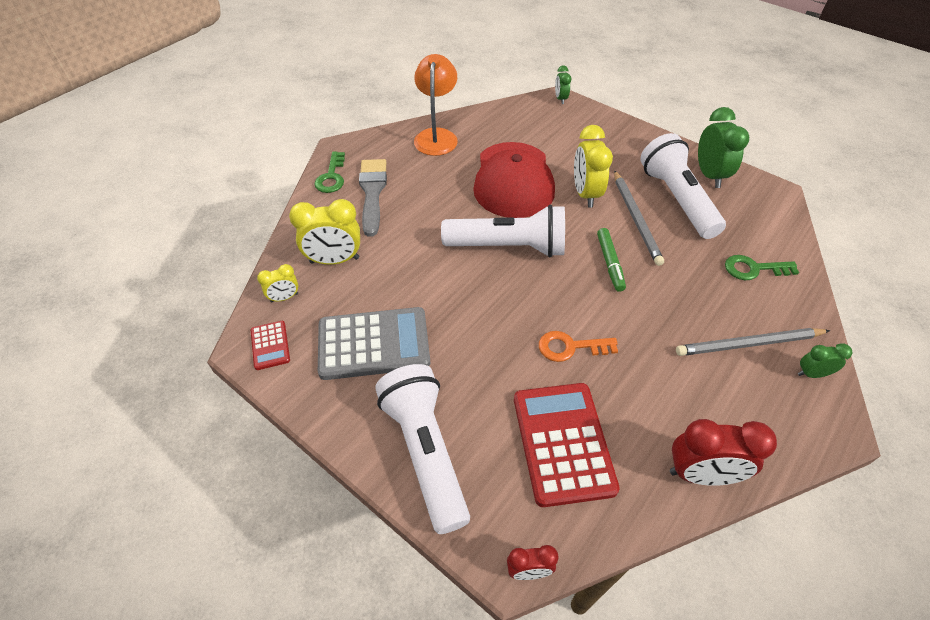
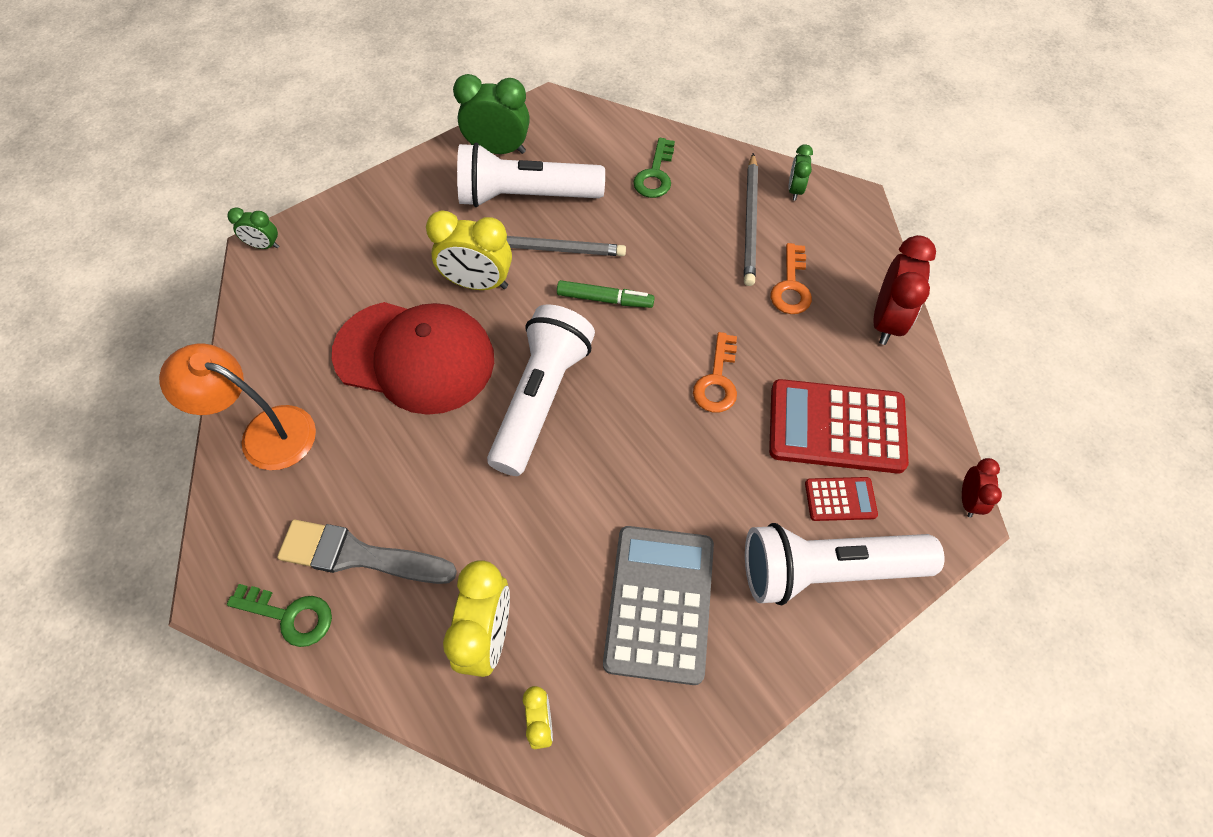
camera: 75 degrees left, 10 degrees up
red calculator [251,321,290,370] -> red calculator moved to [805,477,878,521]
none -> orange key [771,243,812,314]

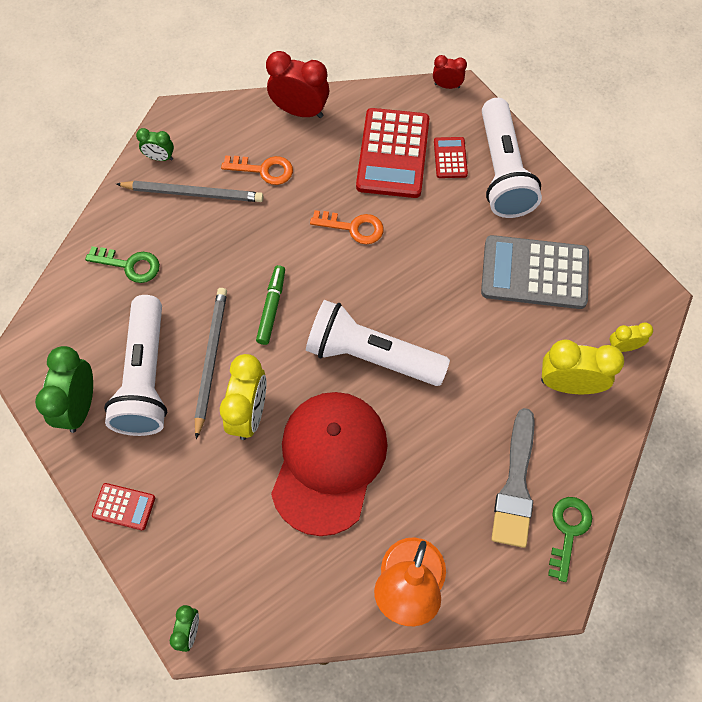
camera: 90 degrees left, 5 degrees up
none -> red calculator [92,483,155,530]

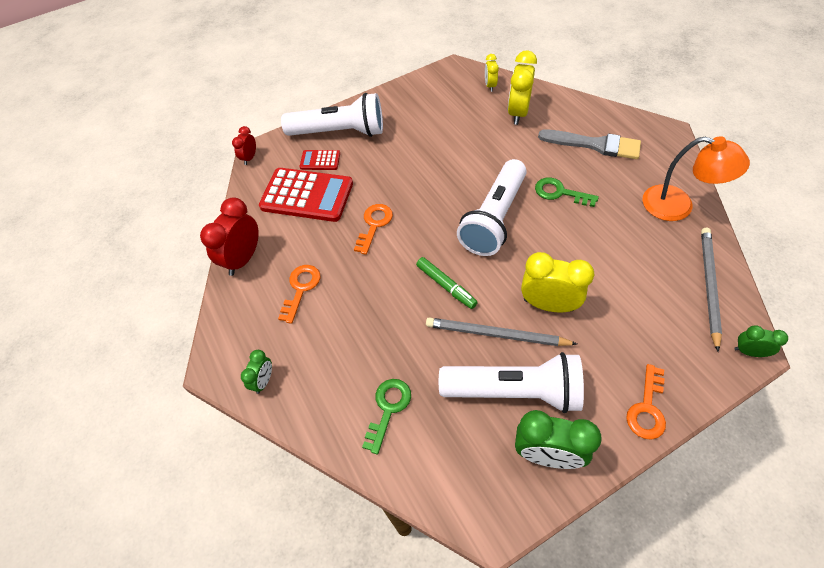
camera: 80 degrees left, 10 degrees down
red calculator [92,483,155,530] -> orange key [626,364,666,440]
grey pencil [116,181,263,202] -> grey pencil moved to [701,228,722,352]
green marker [256,265,285,345] -> green marker turned 150 degrees counterclockwise [416,257,478,309]
red cap [271,392,388,536] -> none
grey calculator [481,235,589,309] -> none
green key [548,497,592,582] -> green key moved to [535,177,599,207]

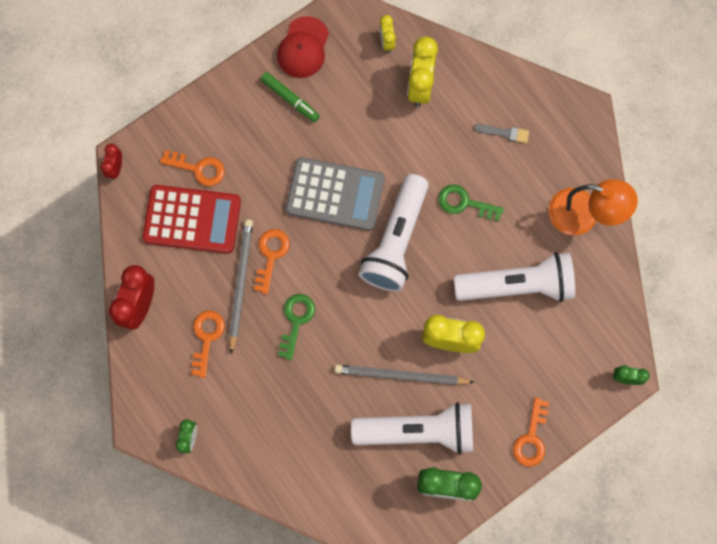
camera: 10 degrees left, 20 degrees up
white flashlight [281,93,383,137] -> white flashlight moved to [454,252,575,302]
red calculator [300,150,340,170] -> orange key [160,150,225,186]
green key [362,379,411,454] -> green key moved to [278,294,315,360]
green marker [416,257,478,309] -> green marker moved to [261,72,320,122]
grey brush [538,129,641,159] -> grey brush [474,124,529,143], size x0.50
grey pencil [701,228,722,352] -> grey pencil moved to [229,219,253,354]
none -> red cap [277,16,329,78]
none -> grey calculator [286,157,384,231]

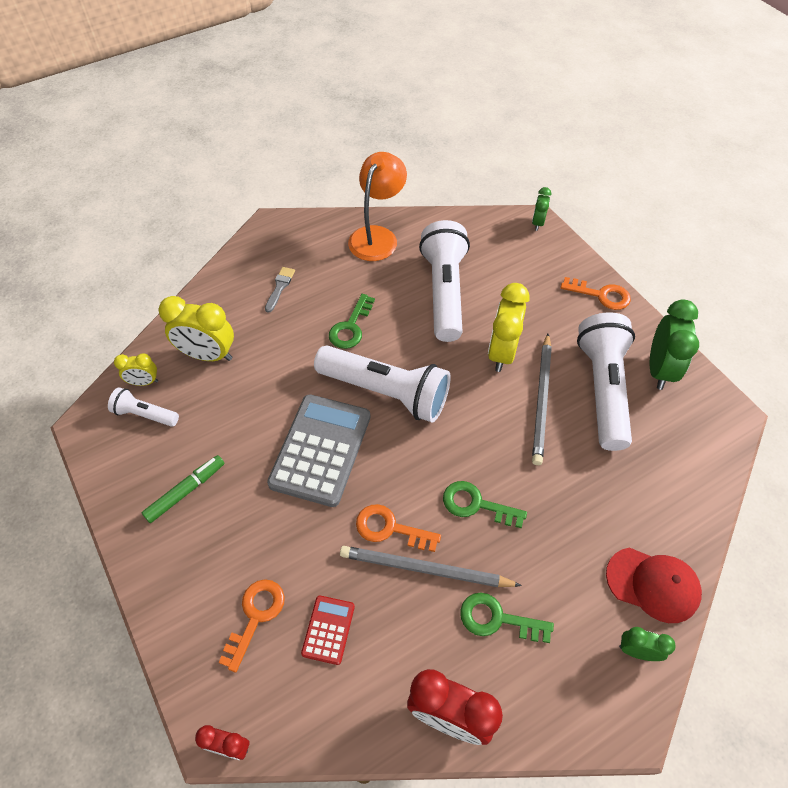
camera: 85 degrees left, 20 degrees down
red calculator [143,185,241,254] -> red calculator [301,595,355,665], size x0.48
orange key [191,311,225,378] -> green key [460,592,554,643]
red cap [277,16,329,78] -> red cap moved to [606,548,702,623]
none -> white flashlight [108,387,179,427]

